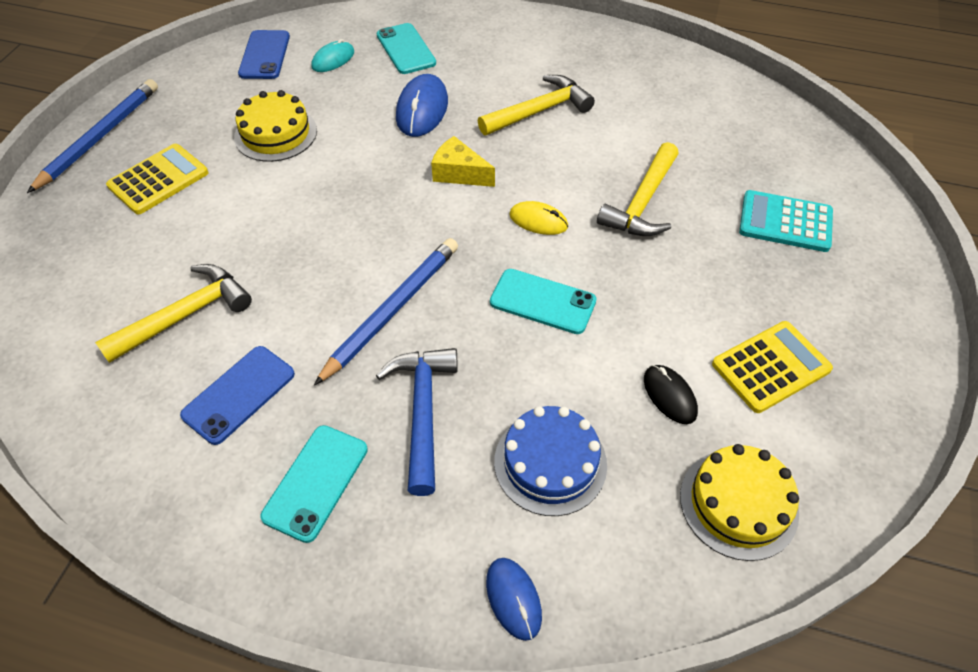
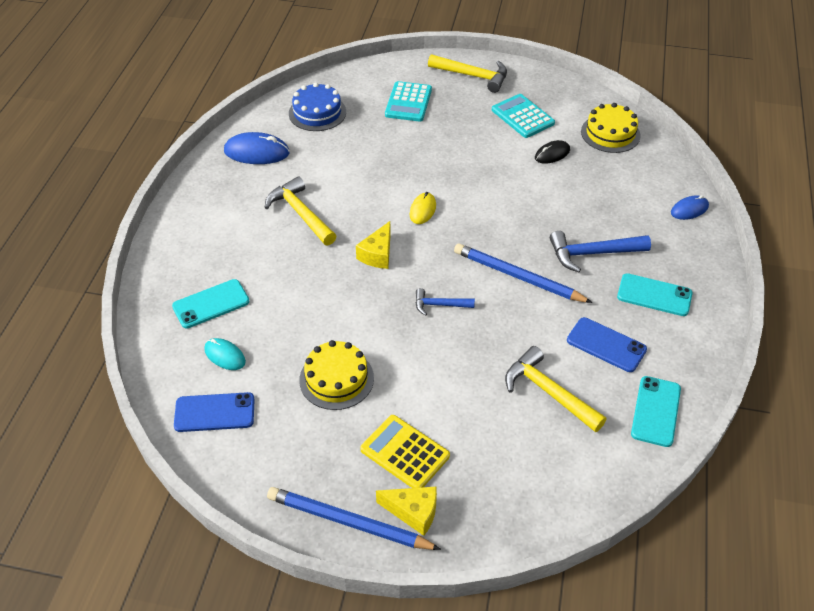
camera: 95 degrees left, 5 degrees down
blue mouse [396,74,448,137] -> blue mouse moved to [224,132,290,164]
turquoise phone [490,269,597,334] -> turquoise phone moved to [631,376,681,447]
blue cake [494,406,607,516] -> blue cake moved to [289,82,346,131]
yellow hammer [597,142,679,236] -> yellow hammer moved to [428,54,507,93]
yellow calculator [712,321,833,413] -> turquoise calculator [492,94,555,138]
none -> yellow cheese [376,487,437,536]
none -> blue hammer [415,288,475,316]

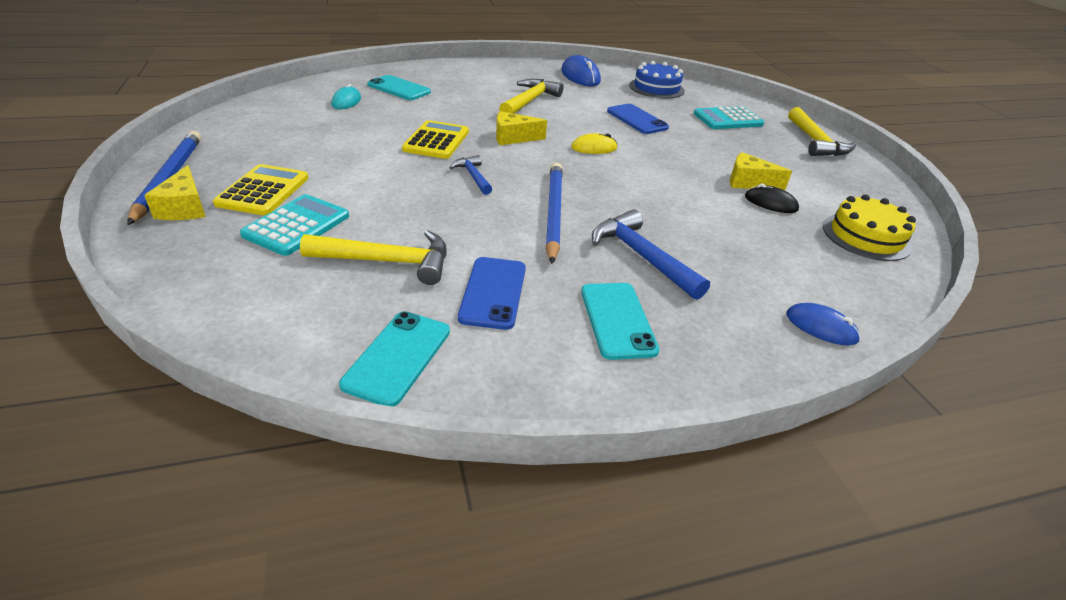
camera: 60 degrees right, 10 degrees down
blue phone [174,392,255,432] -> blue phone moved to [607,104,669,134]
yellow cake [299,340,374,410] -> none
turquoise calculator [492,94,555,138] -> turquoise calculator moved to [240,194,349,256]
yellow hammer [505,346,607,432] -> yellow hammer turned 75 degrees clockwise [300,230,447,285]
turquoise phone [631,376,681,447] -> turquoise phone turned 60 degrees counterclockwise [339,311,450,407]
none -> yellow calculator [402,120,469,159]
none -> yellow cheese [730,152,792,190]

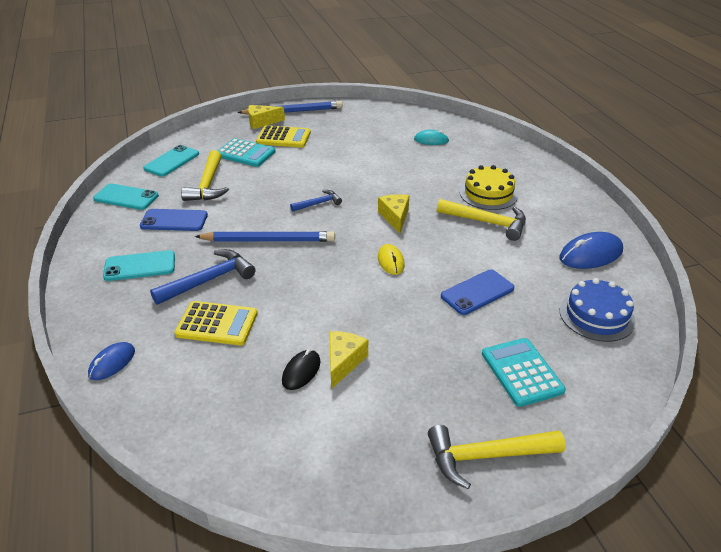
camera: 90 degrees right, 0 degrees up
turquoise phone [367,75,431,100] -> turquoise phone moved to [143,145,199,177]
yellow calculator [402,120,469,159] -> yellow calculator moved to [174,301,258,345]
yellow cake [823,194,916,261] -> yellow cake moved to [460,165,518,210]

